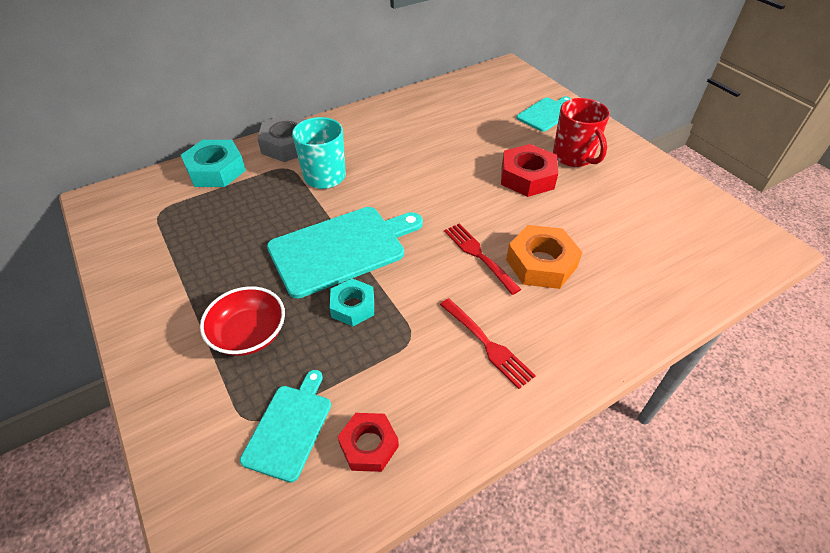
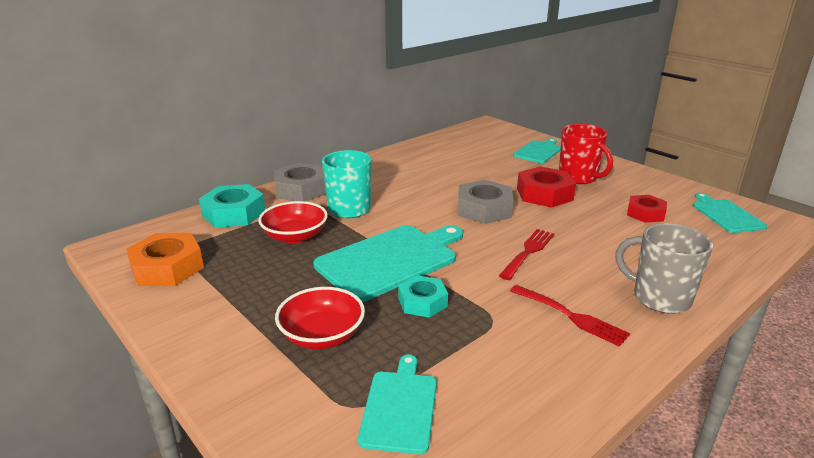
camera: 10 degrees left, 20 degrees down
red nut [338,413,399,472] -> red nut moved to [627,195,667,223]
red fork [444,223,521,295] -> red fork turned 75 degrees clockwise [499,229,554,280]
orange nut [506,225,583,289] -> orange nut moved to [126,233,204,286]
none -> red bowl [258,201,328,243]
none -> grey nut [458,180,514,224]
none -> grey mug [615,223,713,314]
none -> turquoise cutting board [693,193,767,233]

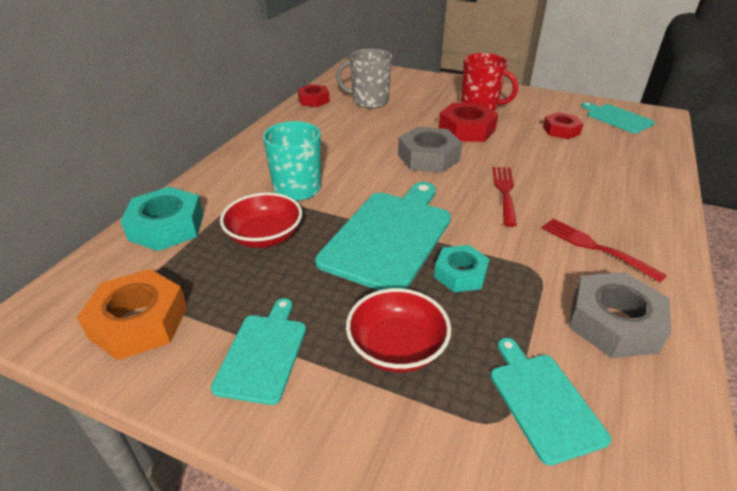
camera: 25 degrees left, 10 degrees up
grey nut [274,163,326,201] -> grey nut moved to [569,272,671,358]
red fork [510,285,630,347] -> red fork turned 150 degrees counterclockwise [542,218,667,283]
turquoise cutting board [513,139,561,163] -> turquoise cutting board moved to [211,298,306,405]
grey mug [615,223,713,314] -> grey mug moved to [336,49,392,108]
none -> red nut [298,84,330,107]

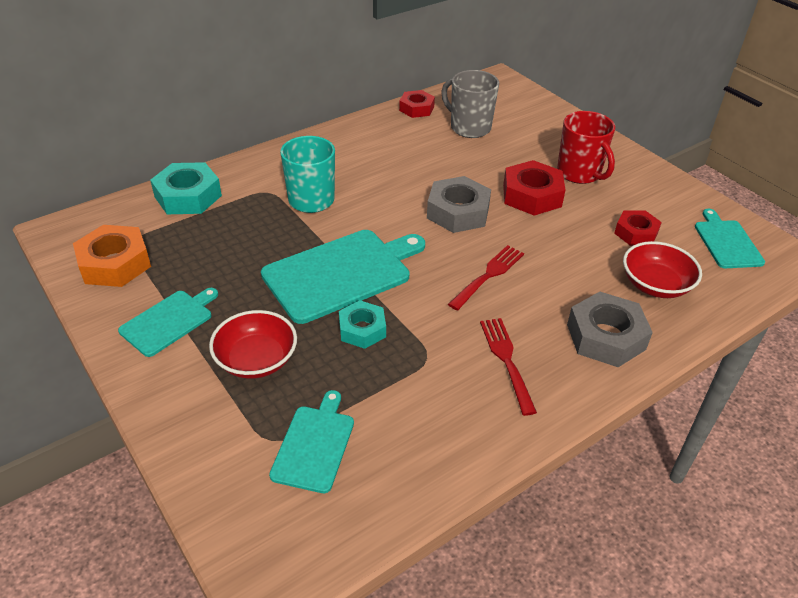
camera: 30 degrees right, 5 degrees up
red bowl [220,192,302,248] -> red bowl moved to [623,241,702,298]
grey nut [569,272,671,358] -> grey nut moved to [567,292,653,367]

